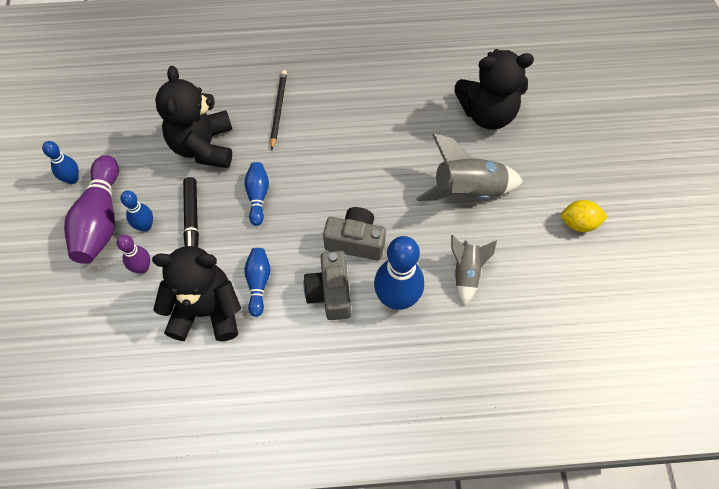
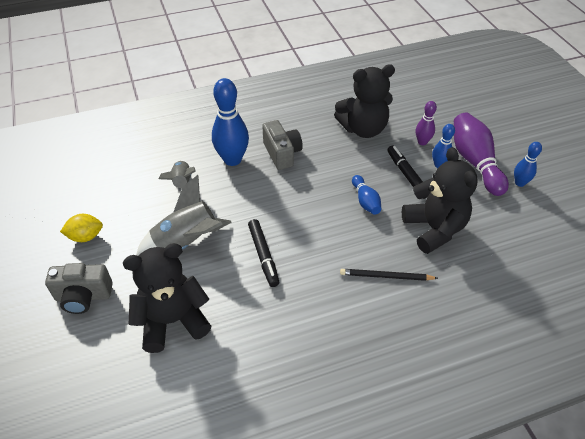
camera: 165 degrees right, 15 degrees down
blue bowling pin [244,248,270,317] -> none
black pencil [270,70,287,150] -> black pencil turned 105 degrees clockwise [340,269,438,281]
grey camera [323,207,386,260] -> grey camera moved to [45,263,113,314]
none -> black marker [248,219,279,287]

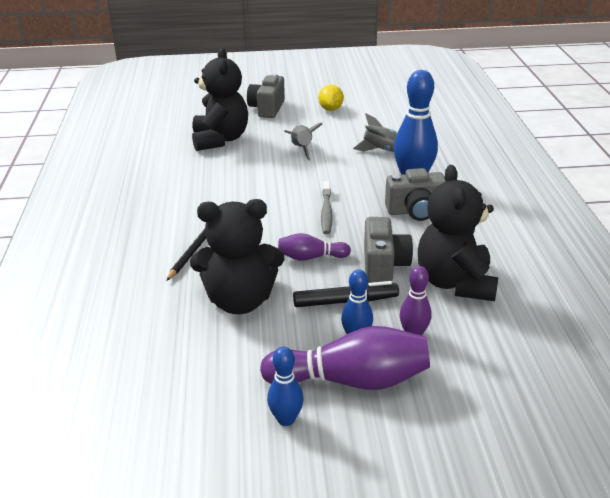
camera: 105 degrees right, 15 degrees down
grey rocket [136,175,232,256] -> grey rocket [284,123,322,160], size x0.61
black marker [248,219,279,287] -> none
blue bowling pin [352,175,381,215] -> purple bowling pin [278,233,351,261]
none -> grey toothbrush [321,181,333,234]
none -> grey camera [364,217,413,283]

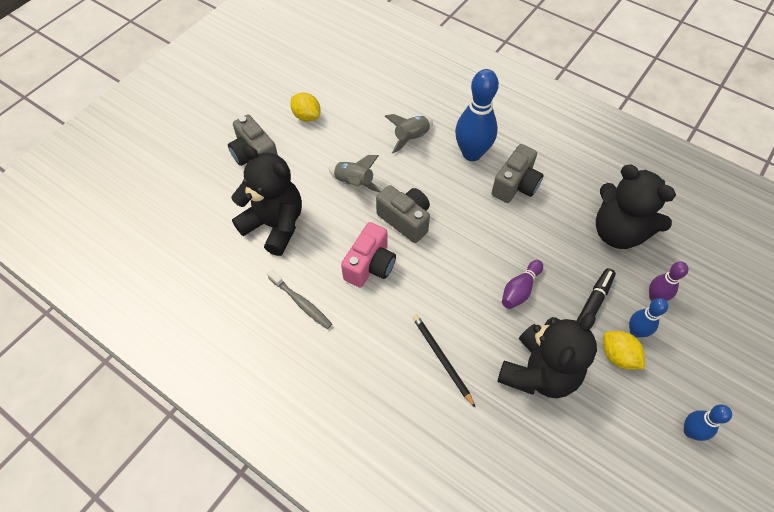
camera: 50 degrees left, 25 degrees up
purple bowling pin [260,326,430,390] -> none
grey toothbrush [321,181,333,234] -> grey toothbrush moved to [267,270,332,329]
grey camera [364,217,413,283] -> grey camera moved to [376,185,430,243]
none -> pink camera [341,222,396,288]
none -> yellow lemon [603,331,645,369]

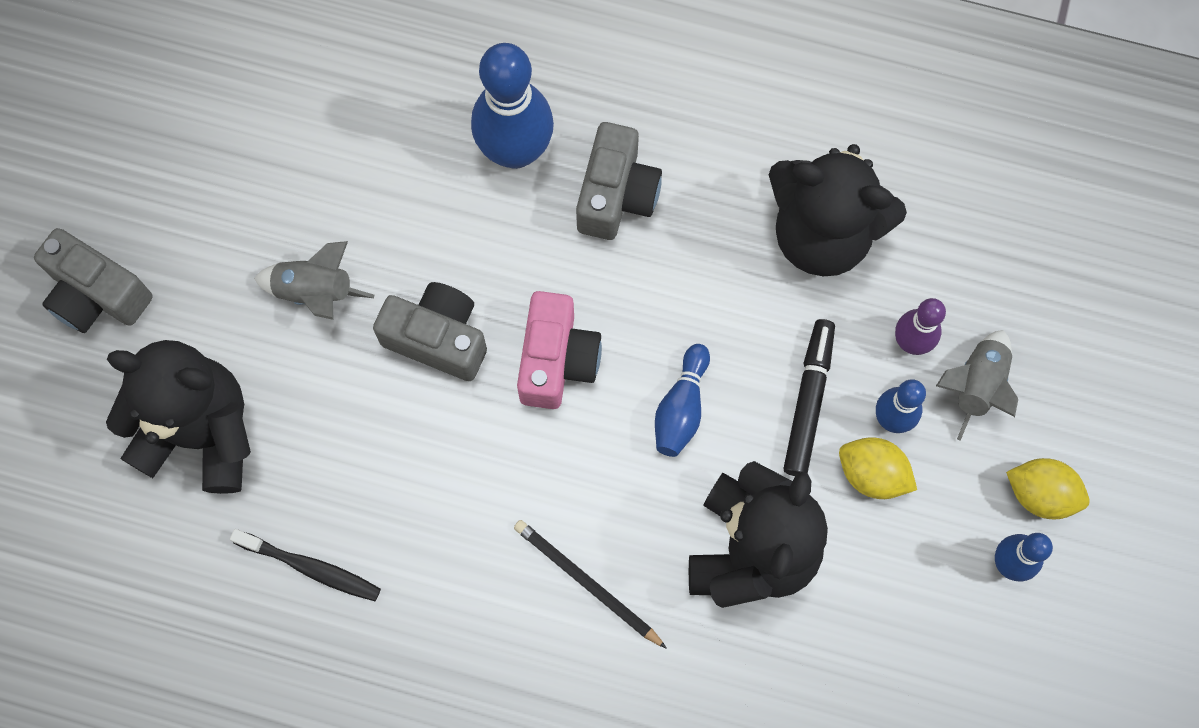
camera: 20 degrees left, 15 degrees up
grey toothbrush [267,270,332,329] -> black toothbrush [230,529,381,601]
yellow lemon [291,93,321,122] -> yellow lemon moved to [1006,458,1090,519]
pink camera [341,222,396,288] -> pink camera moved to [517,291,602,409]
grey rocket [385,114,433,153] -> grey rocket moved to [936,330,1018,441]
purple bowling pin [502,260,543,309] -> blue bowling pin [655,344,710,457]

